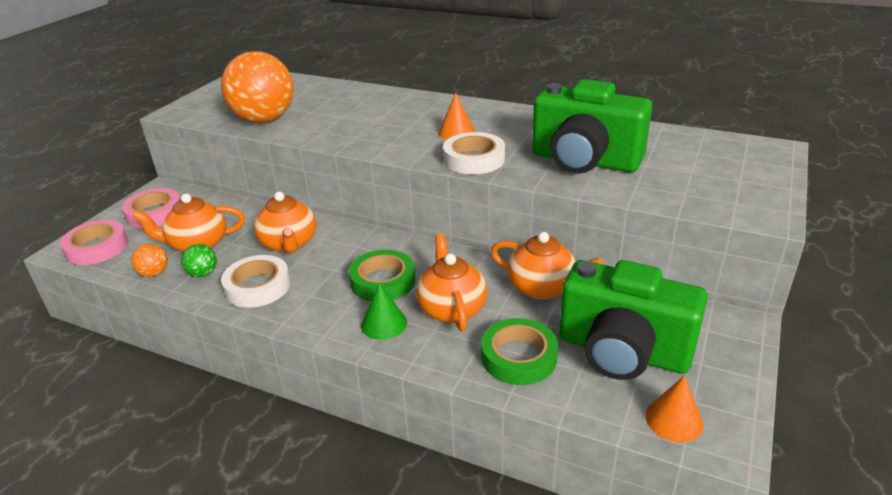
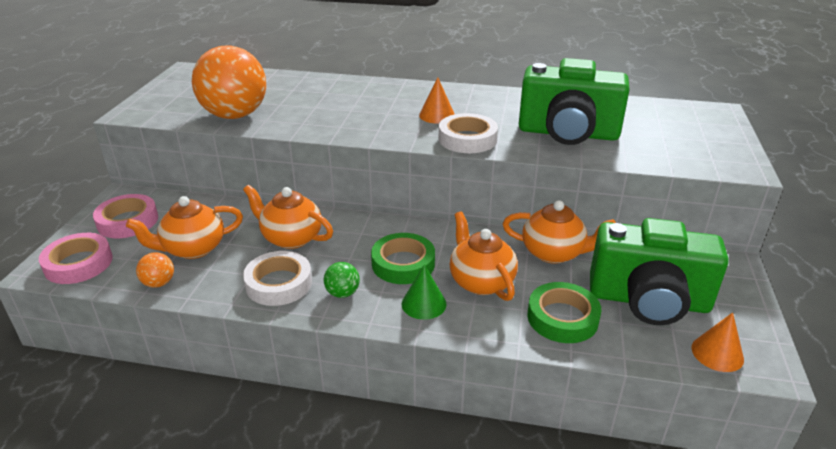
camera: 15 degrees left, 0 degrees up
green ball [181,244,217,277] -> green ball moved to [323,262,360,298]
orange teapot [254,191,316,254] -> orange teapot turned 150 degrees clockwise [243,185,333,249]

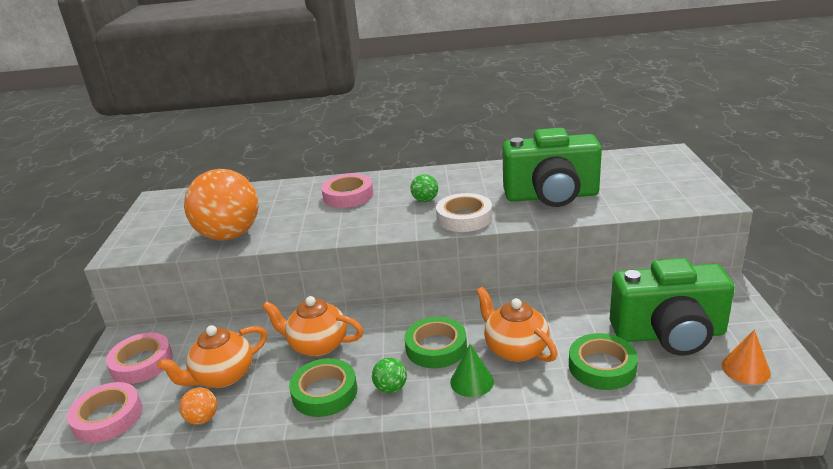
camera: 10 degrees left, 5 degrees down
white tape [243,251,312,306] -> green tape [289,358,357,417]
orange cone [419,78,454,124] -> green ball [410,174,438,202]
orange teapot [503,200,616,264] -> none
none -> pink tape [321,174,373,208]

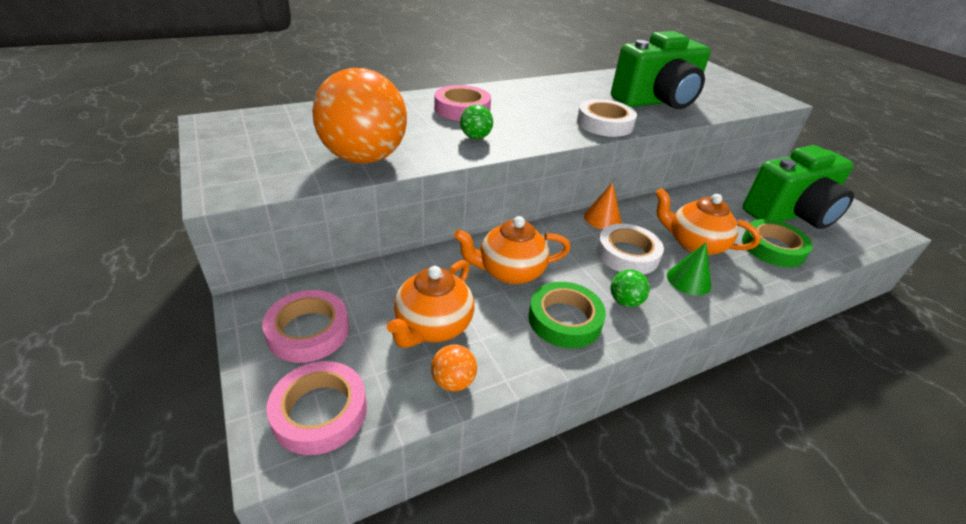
camera: 30 degrees left, 10 degrees up
green tape [405,317,467,368] -> white tape [597,224,664,275]
green ball [410,174,438,202] -> green ball moved to [460,105,493,139]
orange cone [722,329,771,385] -> orange cone moved to [584,182,622,229]

